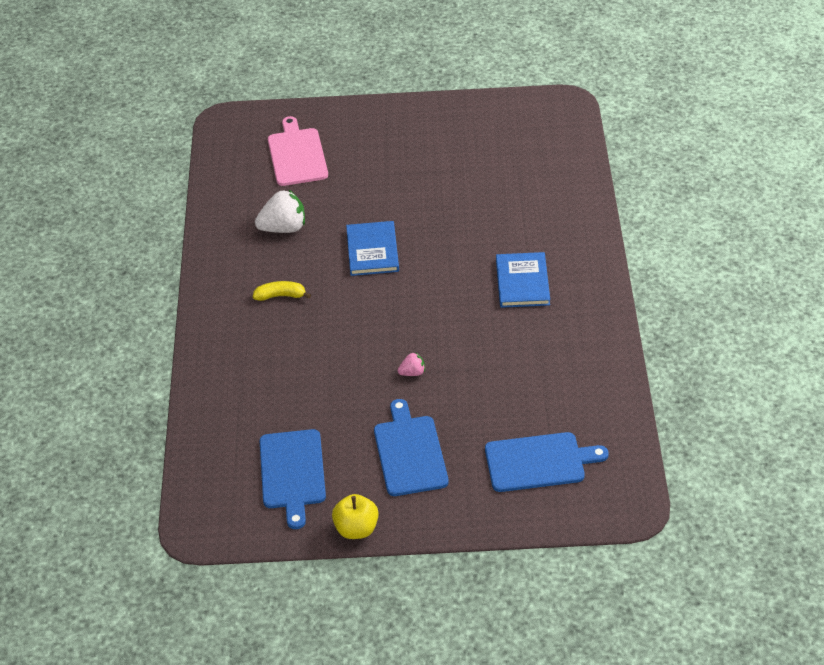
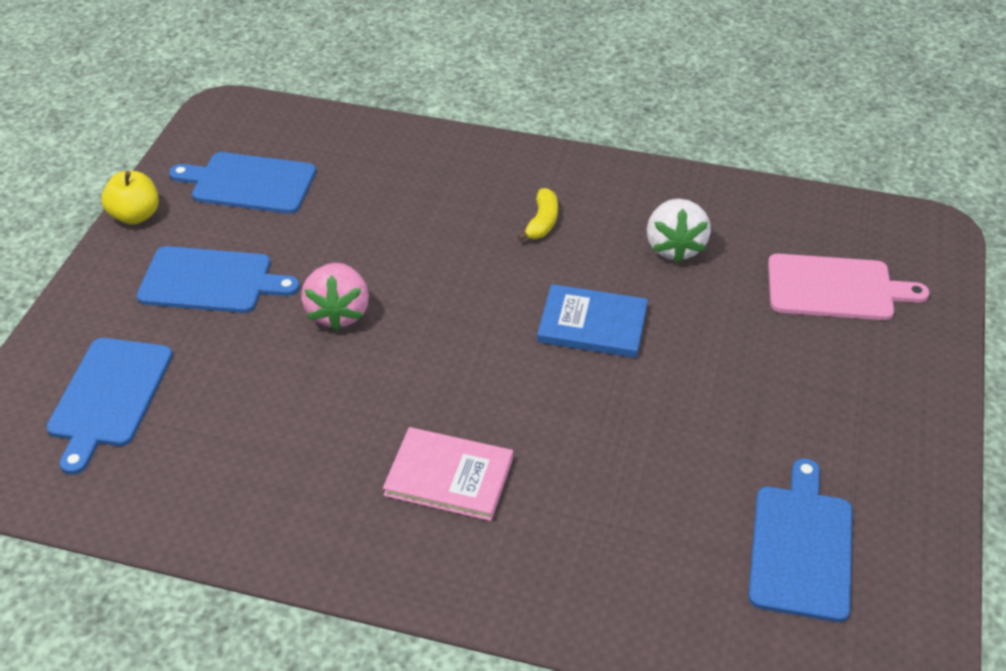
camera: 105 degrees right, 0 degrees up
pink strawberry [398,352,425,376] -> pink strawberry [301,263,369,331], size x2.00
blue book [496,252,550,308] -> pink book [383,427,513,521]
none -> blue cutting board [748,458,852,622]

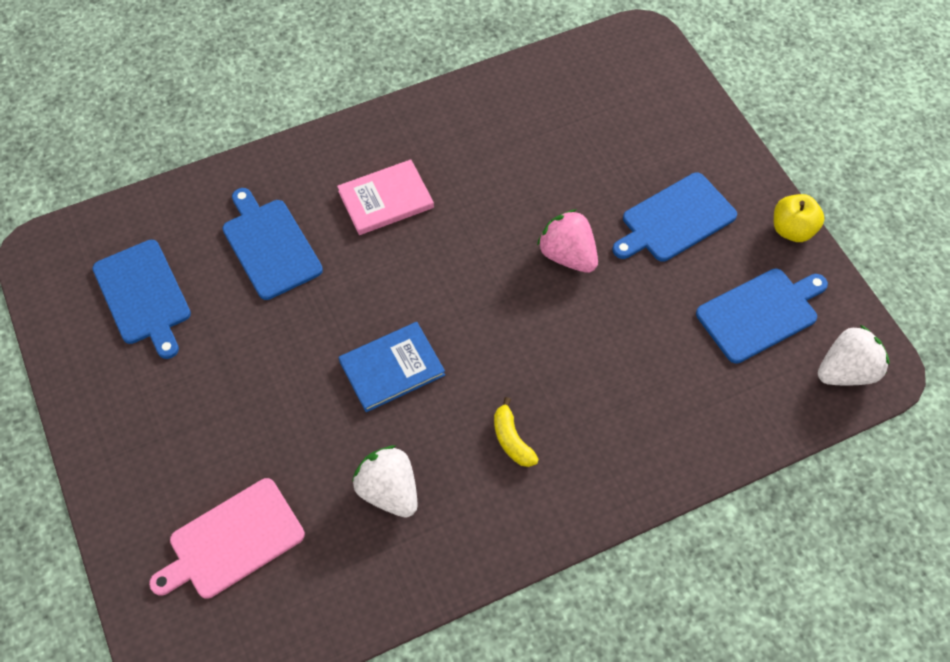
camera: 140 degrees right, 15 degrees up
blue cutting board [46,338,173,475] -> blue cutting board moved to [222,188,323,300]
none -> white strawberry [818,325,890,385]

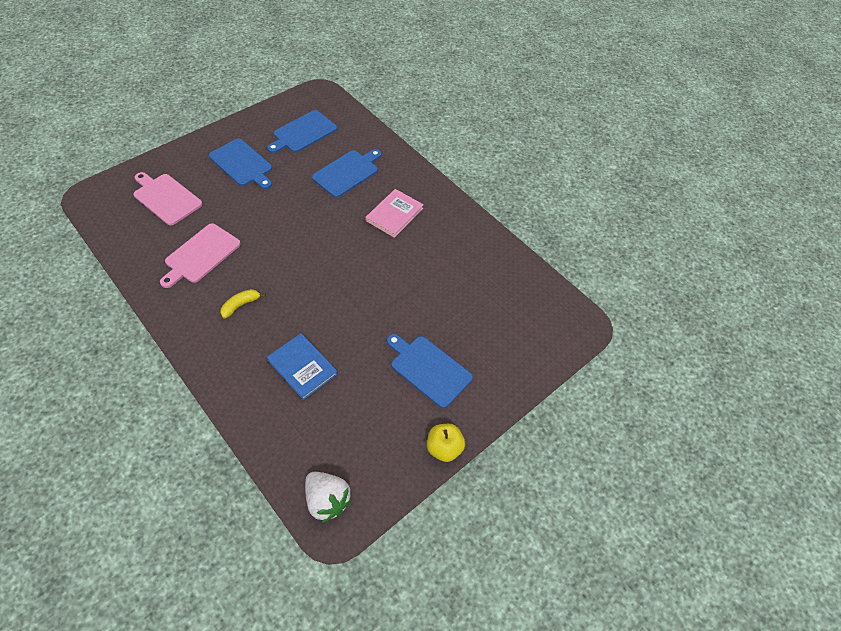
camera: 70 degrees right, 5 degrees down
pink book [337,159,434,235] -> pink book turned 75 degrees clockwise [365,189,424,238]
blue book [339,322,445,412] -> blue book moved to [267,333,338,400]
white strawberry [352,446,418,518] -> pink cutting board [160,223,241,288]
pink strawberry [537,209,598,273] -> none
blue cutting board [696,269,828,364] -> blue cutting board moved to [209,139,272,189]

